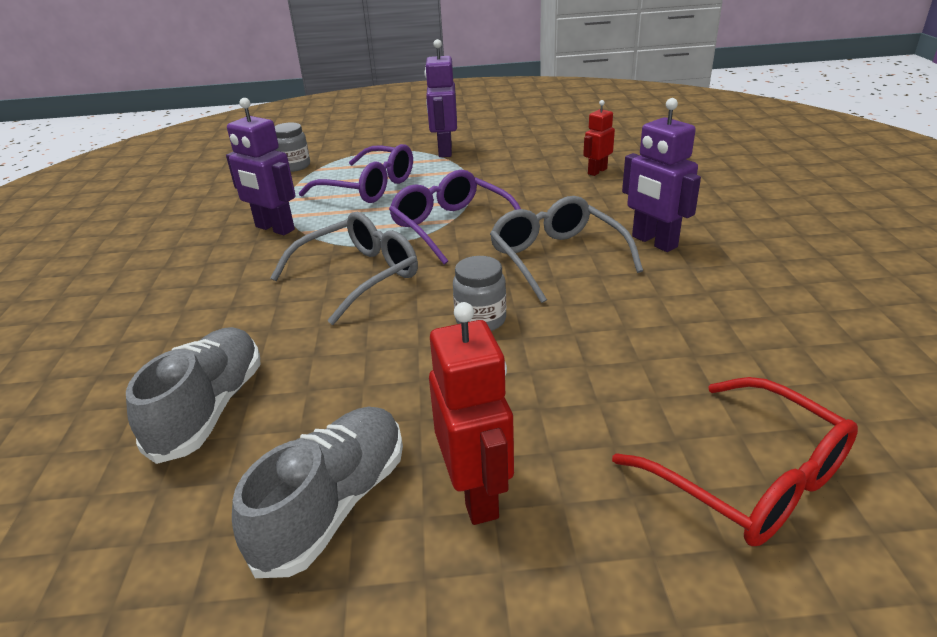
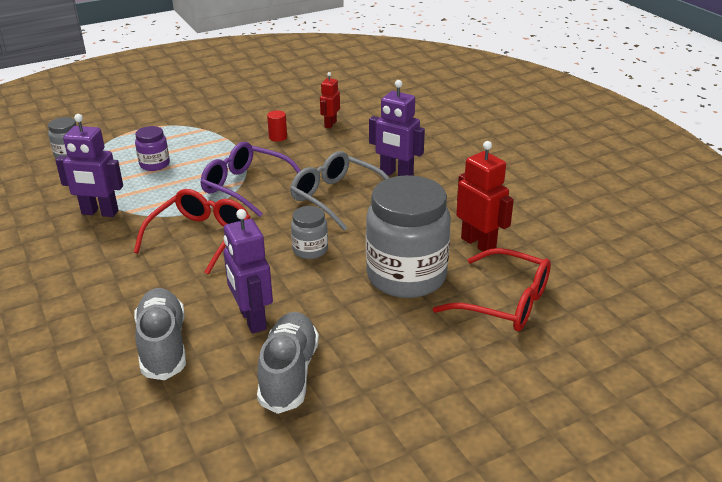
camera: 25 degrees left, 0 degrees up
grey glasses [270,212,418,325] -> red glasses [134,189,250,275]
purple glasses [299,144,413,203] -> purple jar [135,126,170,171]
purple robot [424,39,457,157] -> purple robot moved to [224,209,273,334]
red robot [429,302,514,525] -> red robot moved to [456,141,514,252]
none -> red cylinder [267,110,287,142]
none -> grey jar [366,175,451,298]

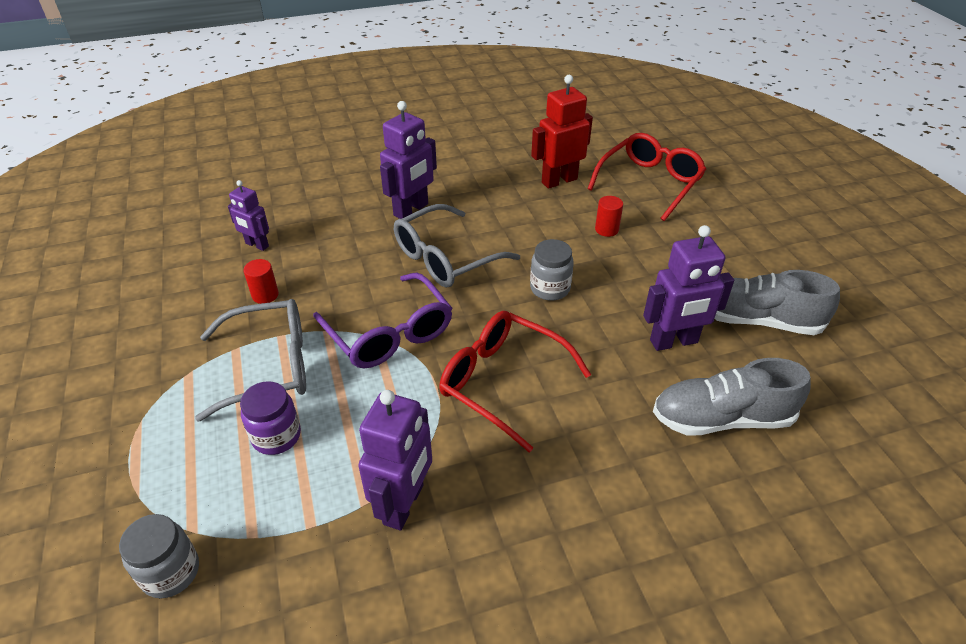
camera: 80 degrees left, 10 degrees up
purple glasses [201,142,301,217] -> purple glasses turned 75 degrees counterclockwise [313,273,453,368]
red robot [320,72,340,128] -> purple robot [228,180,269,251]
grey jar [366,175,451,298] -> red cylinder [595,196,623,237]
none -> grey glasses [195,299,306,422]

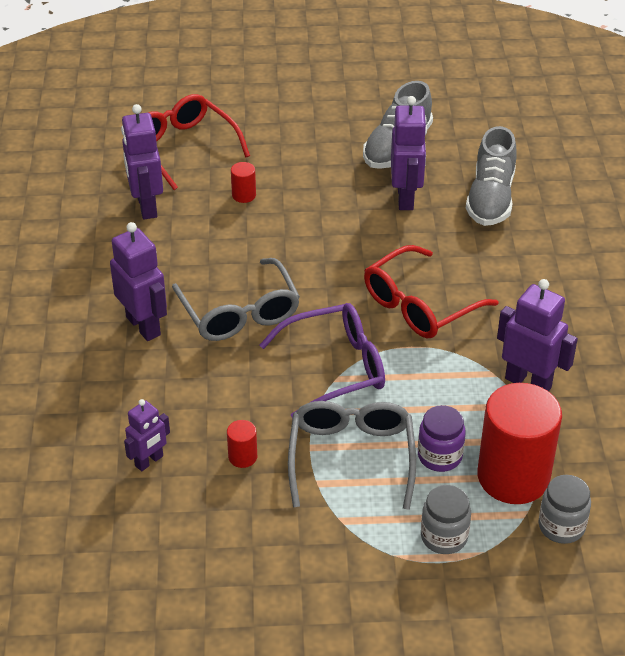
camera: 75 degrees left, 0 degrees up
grey jar [530,239,574,301] -> grey jar moved to [421,485,471,554]
red robot [531,75,593,189] -> purple robot [121,104,163,219]
none -> red cylinder [478,383,562,504]

